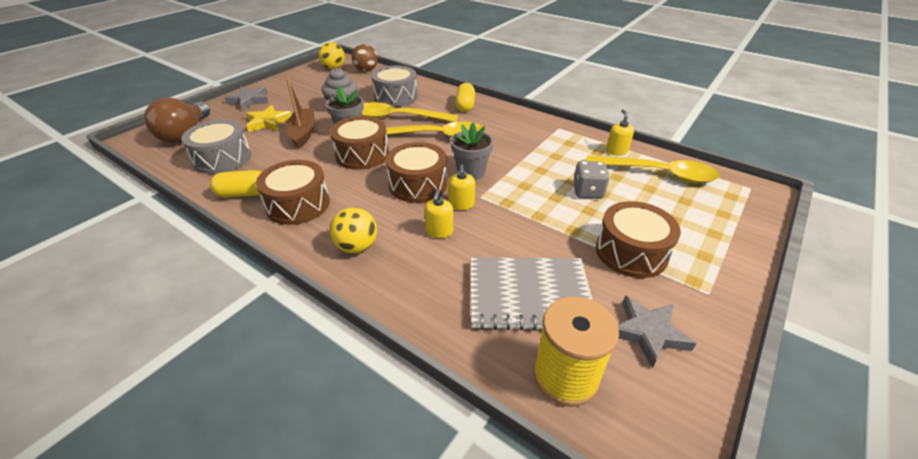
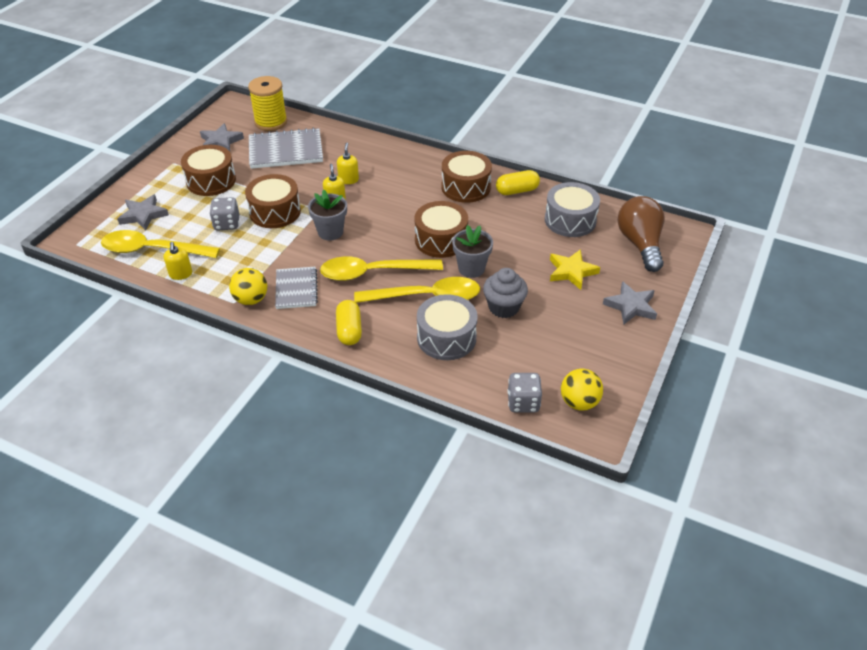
camera: 170 degrees right, 5 degrees up
brown boat [286,78,314,148] -> none
yellow ball [330,207,377,253] -> yellow ball moved to [229,268,267,305]
brown ball [352,44,378,72] -> grey dice [507,373,542,413]
brown drum [386,142,447,203] -> brown drum moved to [245,174,301,228]
none -> grey star [117,194,169,231]
none -> grey notebook [275,267,318,309]

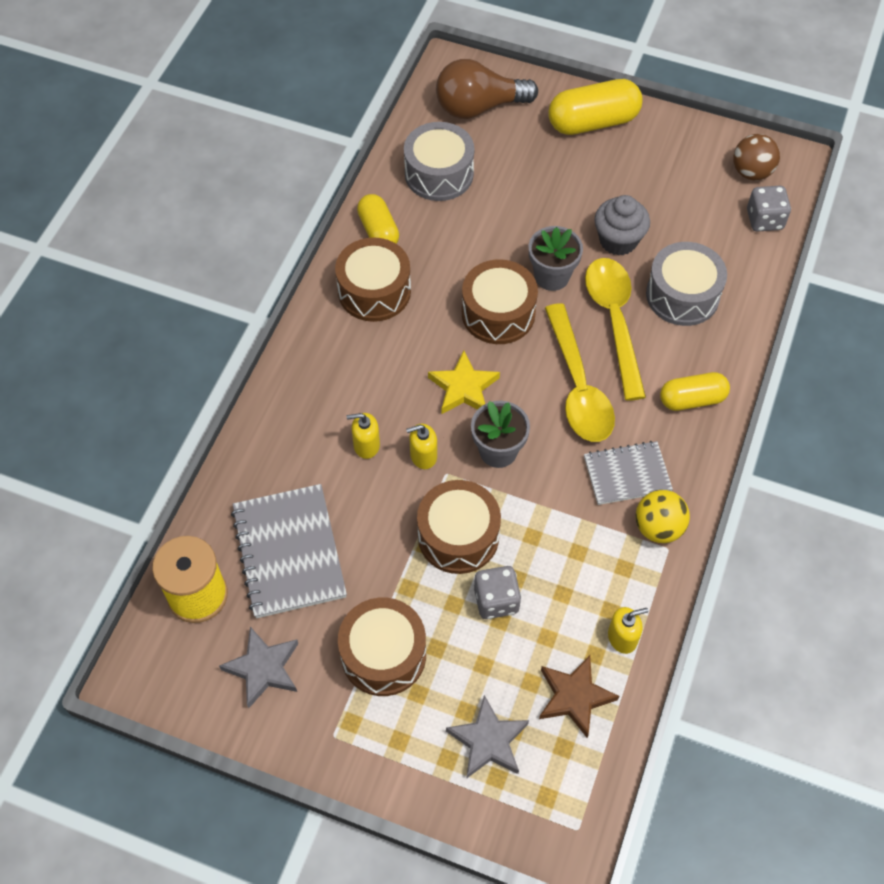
camera: 95 degrees left, 15 degrees up
yellow spoon [101,230,220,258] -> brown star [539,655,619,738]
yellow star [550,249,600,290] -> yellow star moved to [428,351,500,414]
yellow ball [561,368,603,411] -> brown ball [733,134,780,180]
grey star [603,281,657,324] -> yellow capsule [548,79,643,135]

